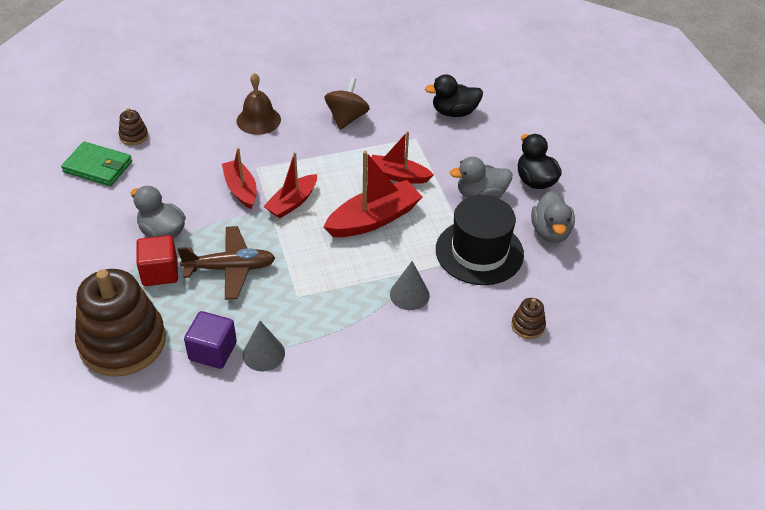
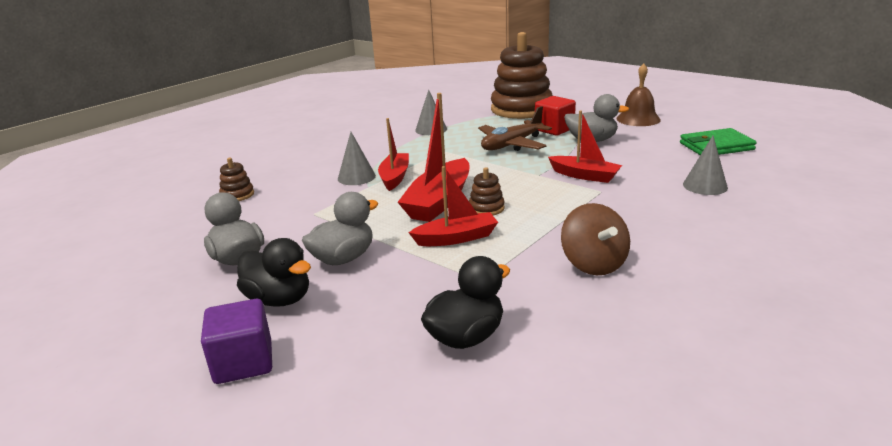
camera: 150 degrees right, 20 degrees down
brown stacking toy [119,108,148,145] -> brown stacking toy moved to [469,167,505,215]
purple cube [184,311,237,369] -> purple cube moved to [201,299,272,384]
brown bell [237,73,281,135] -> brown bell moved to [616,63,661,126]
red boat [263,152,317,218] -> red boat moved to [378,118,409,191]
black hat [436,195,524,285] -> none
none -> grey cone [683,136,728,195]

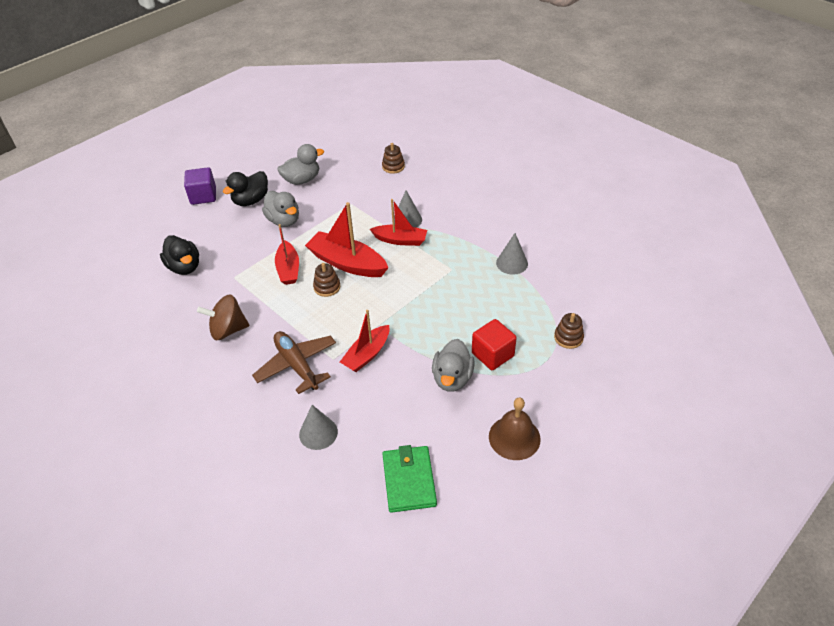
camera: 95 degrees right, 20 degrees up
brown plane [478,106,552,151] -> brown plane moved to [252,331,336,394]
brown stacking toy [491,32,553,119] -> brown stacking toy [554,313,584,349], size x0.40

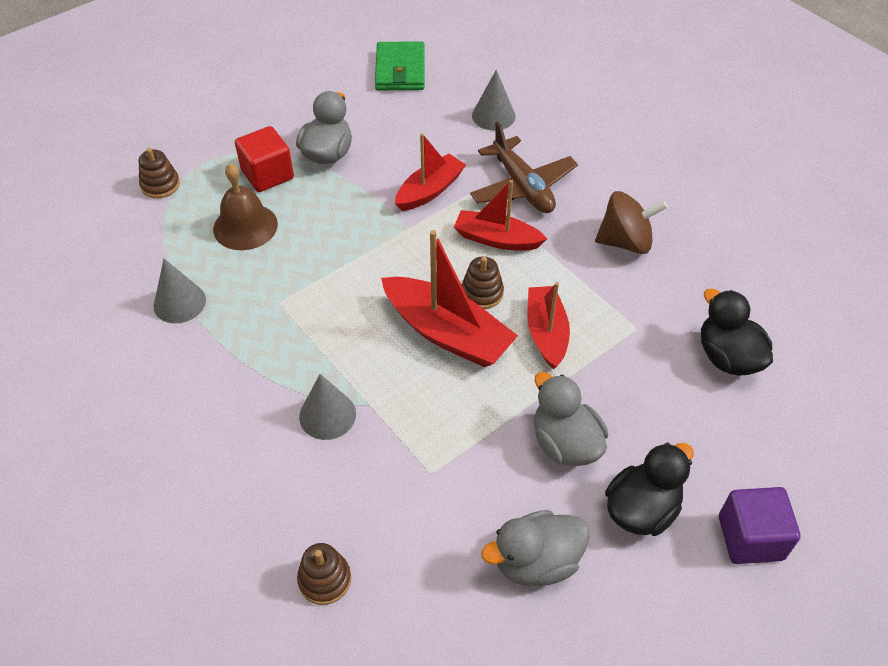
camera: 175 degrees left, 5 degrees up
red boat [370,199,427,246] -> red boat moved to [454,180,547,251]
brown bell [489,397,541,460] -> brown bell moved to [213,163,278,250]

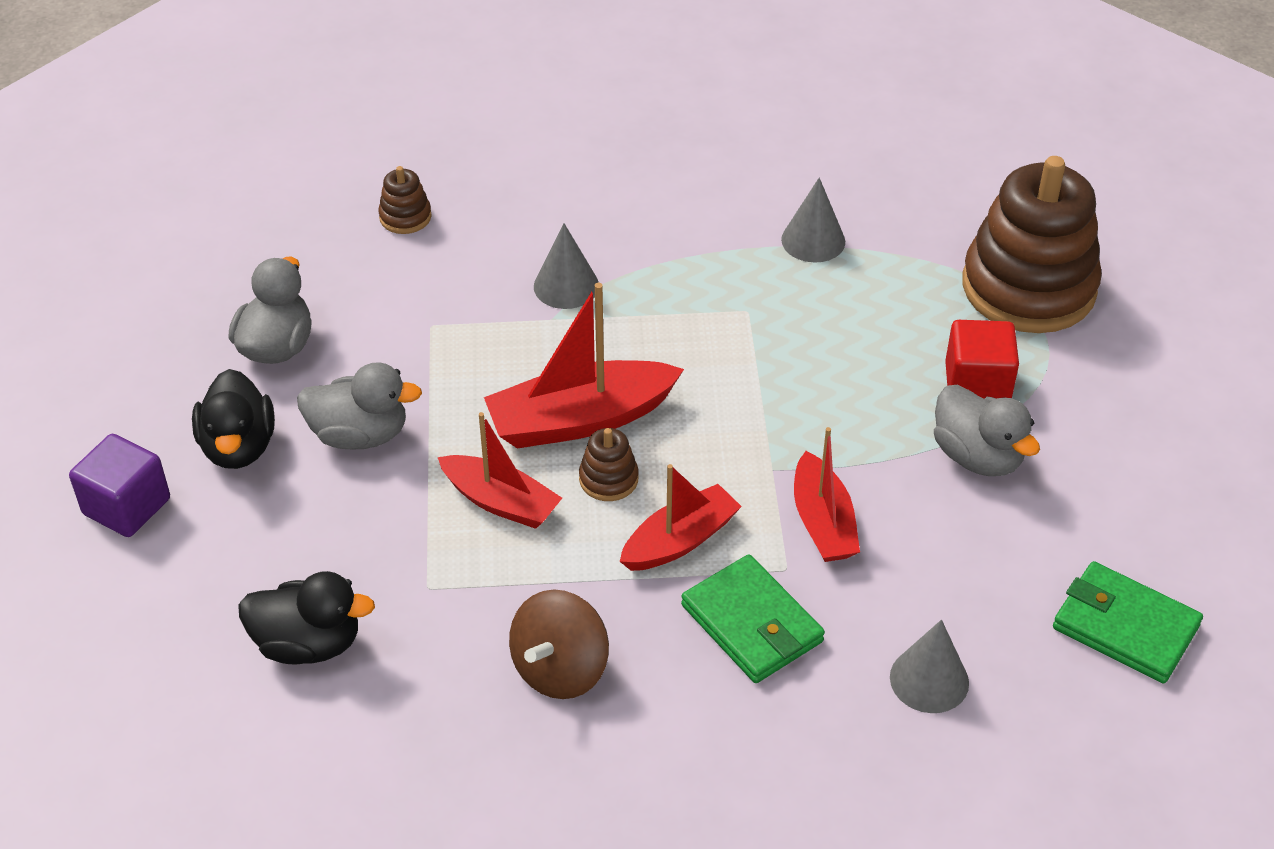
camera: 125 degrees right, 5 degrees down
brown stacking toy [138,148,180,198] -> brown stacking toy [962,156,1102,333], size x2.47
brown bell [213,163,278,250] -> none
brown plane [470,121,578,213] -> green wallet [681,554,825,683]

